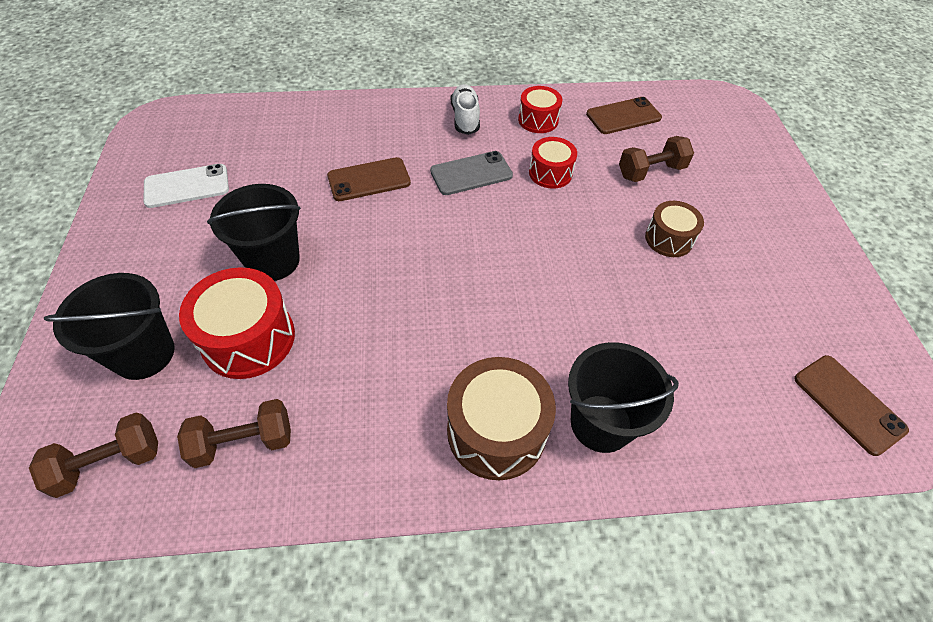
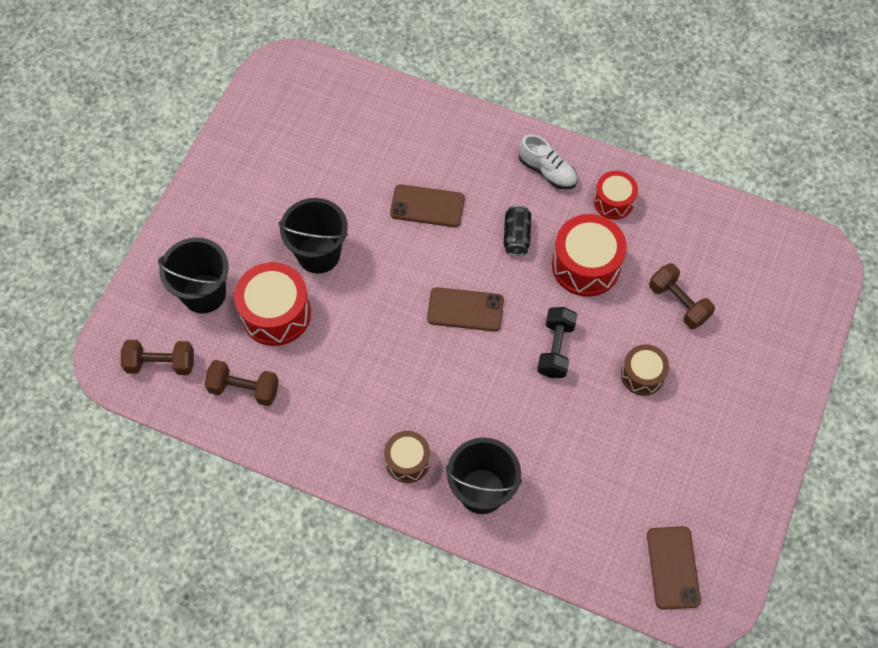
camera: 30 degrees right, 10 degrees up
white phone [143,164,229,208] -> none
grey phone [430,151,513,195] -> black can [504,205,531,256]
brown drum [447,357,556,480] -> brown drum [384,431,430,483], size x0.61
white shoe [451,84,480,135] -> white shoe turned 105 degrees clockwise [519,135,577,189]
red drum [529,137,577,189] -> red drum [552,214,627,297], size x1.65
brown phone [586,97,662,134] -> brown phone moved to [427,287,504,332]
brown dumbbell [619,136,694,182] -> brown dumbbell turned 45 degrees clockwise [649,263,715,329]
none -> black dumbbell [537,307,577,378]

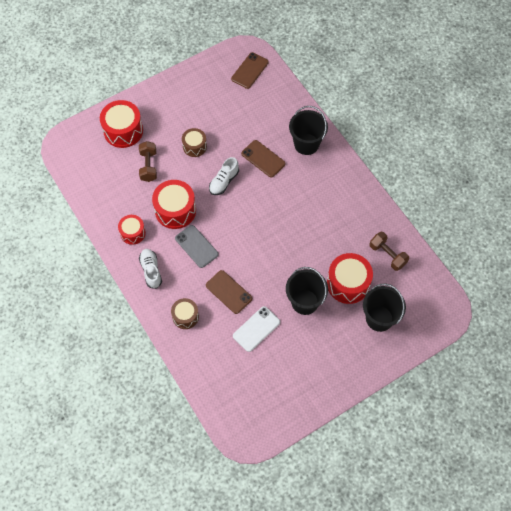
camera: 145 degrees left, 0 degrees up
brown dumbbell [121,340,194,375] -> none
brown drum [384,431,430,483] -> brown drum moved to [171,298,199,329]
brown phone [427,287,504,332] -> brown phone moved to [241,140,285,178]
black can [504,205,531,256] -> grey phone [175,225,219,268]
black dumbbell [537,307,577,378] -> white shoe [209,157,239,195]
none -> red drum [100,100,143,148]
none -> white phone [233,306,280,352]

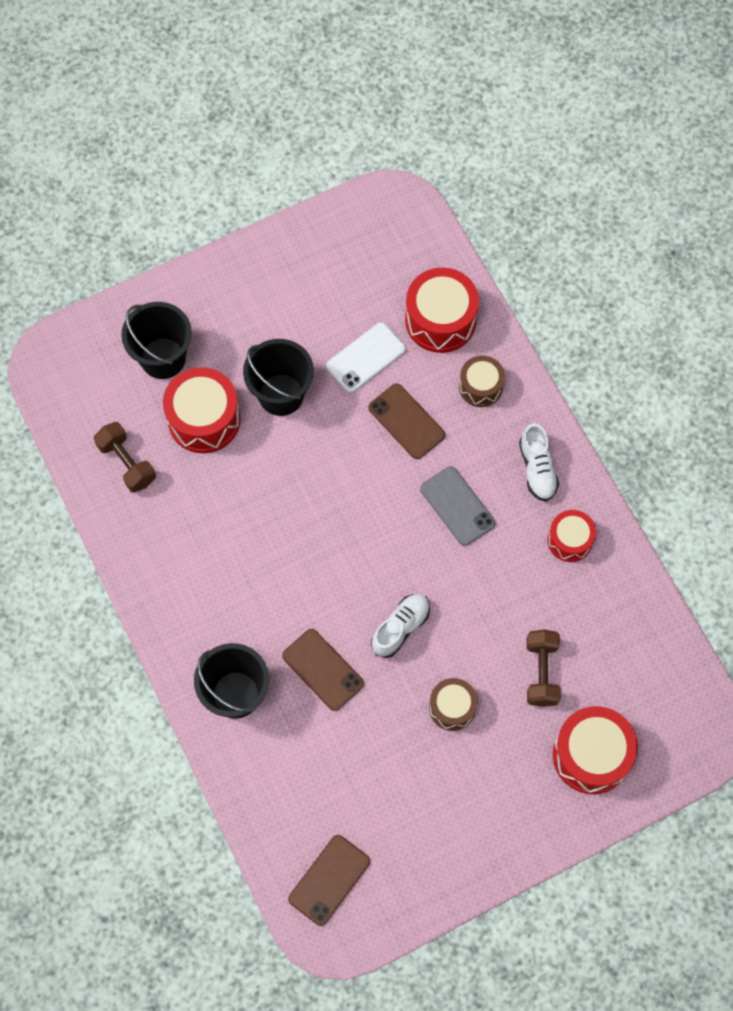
camera: 175 degrees left, 5 degrees up
red drum [152,180,196,229] -> red drum moved to [405,267,479,353]

